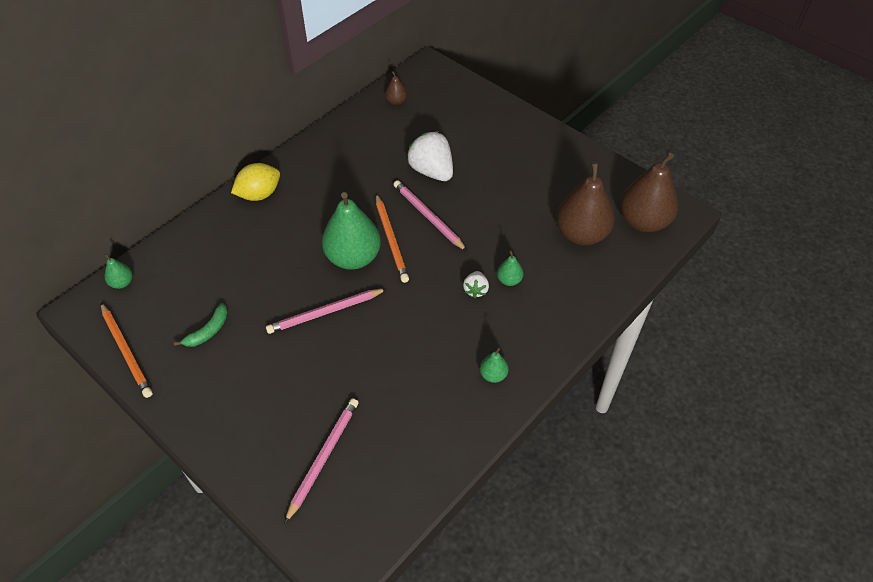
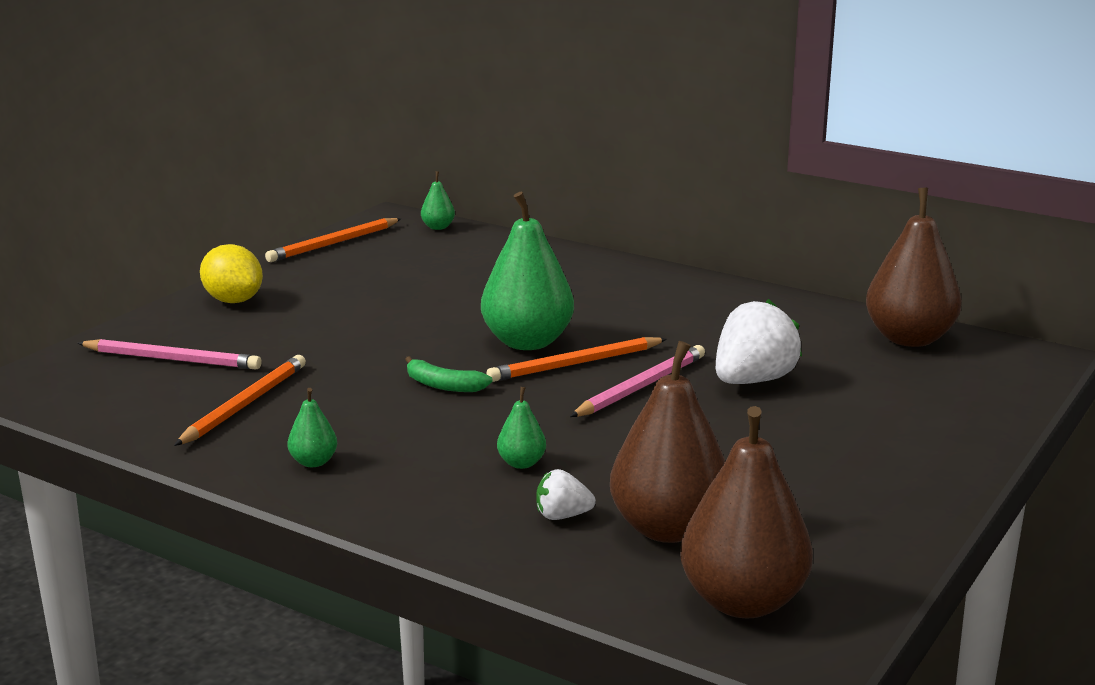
camera: 80 degrees right, 30 degrees down
green banana [174,303,228,347] -> green banana moved to [405,356,493,392]
yellow lemon [231,163,280,201] -> yellow lemon moved to [200,244,263,303]
pink pencil [266,289,386,334] -> none
brown pear [385,71,407,105] -> brown pear [866,188,962,347], size x2.23
white strawberry [463,271,489,298] -> white strawberry moved to [536,469,596,520]
none -> orange pencil [174,355,306,446]

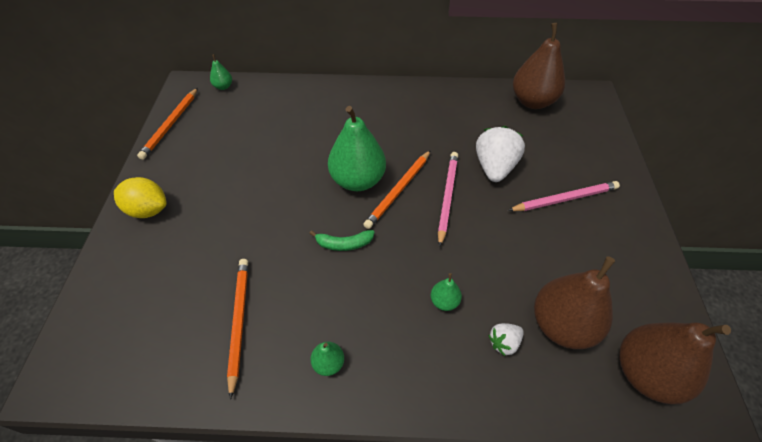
camera: 30 degrees left, 30 degrees up
pink pencil [78,339,261,370] -> pink pencil moved to [508,181,620,211]

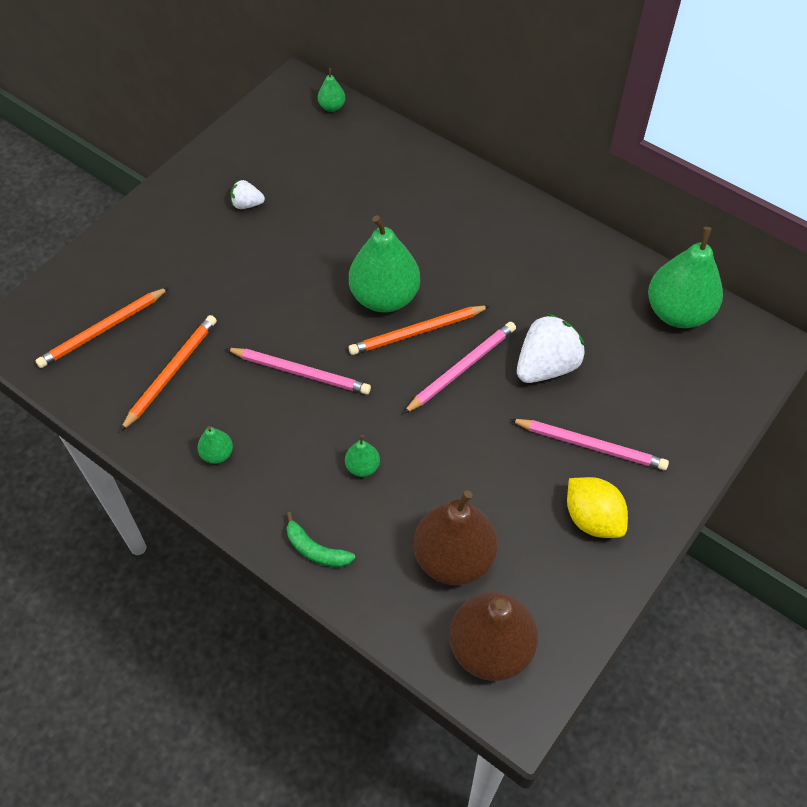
camera: 35 degrees right, 5 degrees up
yellow lemon [114,177,166,218] -> yellow lemon moved to [567,477,628,538]
orange pencil [137,88,198,160] -> orange pencil moved to [35,287,169,368]
green banana [309,230,374,251] -> green banana moved to [286,512,355,567]
white strawberry [488,323,524,356] -> white strawberry moved to [231,180,265,209]
brown pear [513,23,565,109] -> green pear [648,227,723,328]
none -> pink pencil [226,348,371,395]

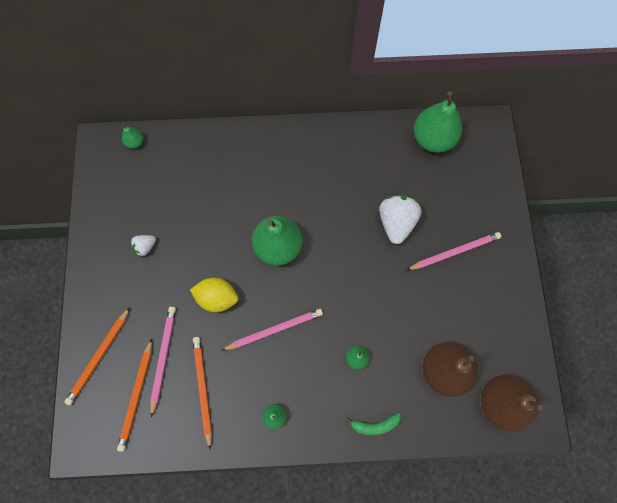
camera: 40 degrees left, 15 degrees up
orange pencil [349,306,490,355] -> orange pencil moved to [64,307,130,405]
pink pencil [403,322,516,414] -> pink pencil moved to [150,306,176,417]
yellow lemon [567,477,628,538] -> yellow lemon moved to [190,278,238,312]

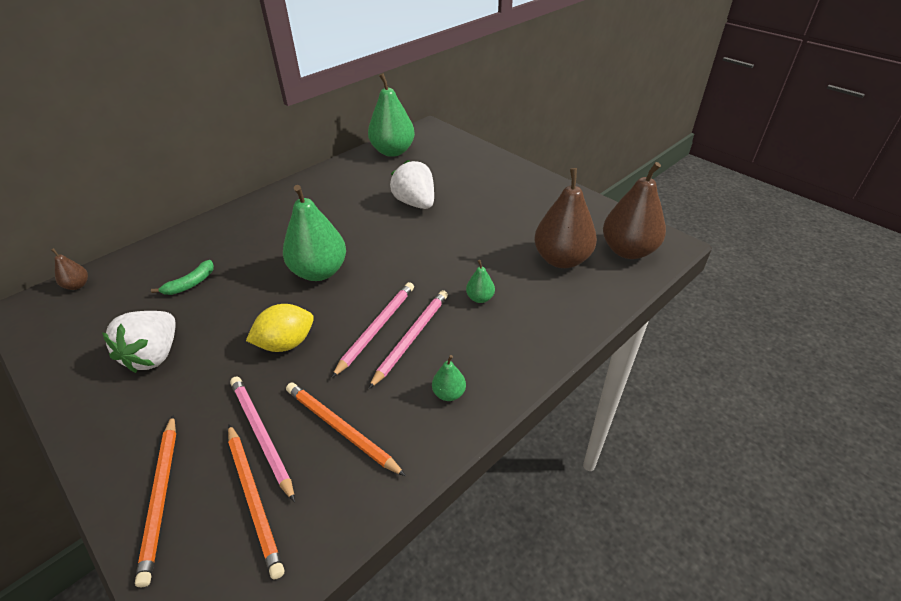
camera: 40 degrees left, 30 degrees down
green pear [122,123,143,149] -> brown pear [51,248,88,290]
white strawberry [130,235,156,257] -> white strawberry [102,311,176,373], size x1.95
green banana [345,412,401,435] -> green banana moved to [151,260,214,295]
pink pencil [407,232,501,270] -> pink pencil moved to [369,290,448,389]

